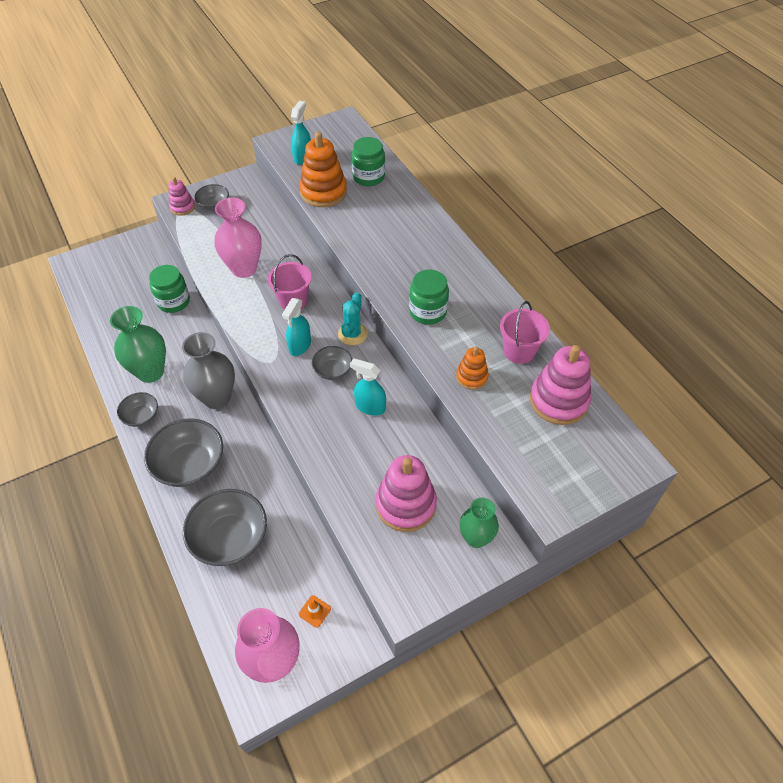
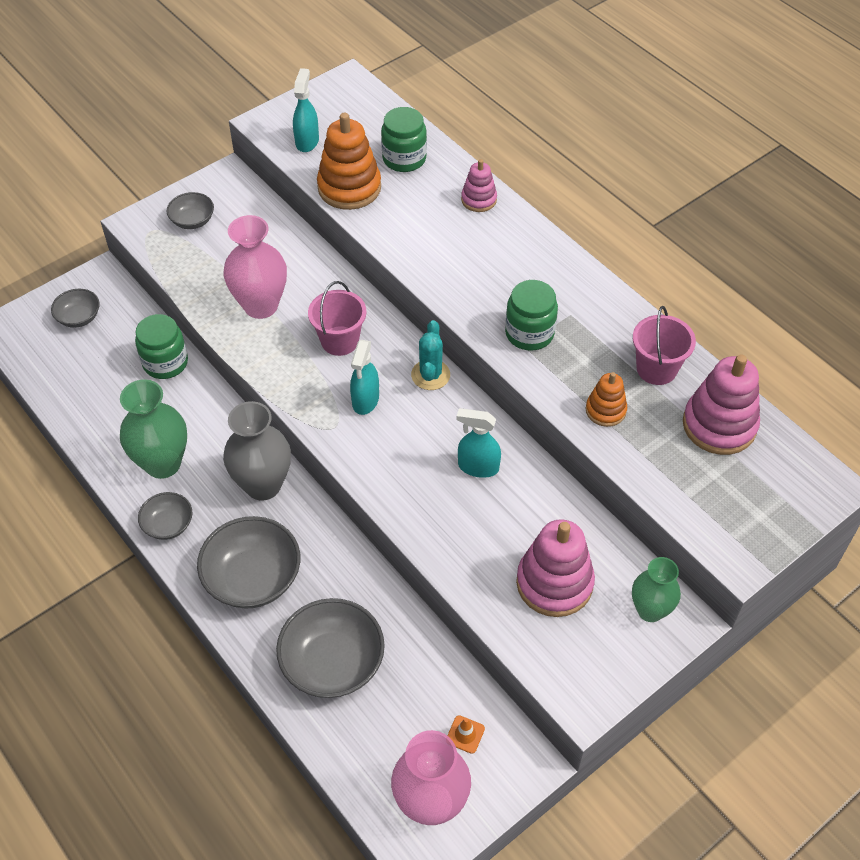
camera: 10 degrees left, 0 degrees up
pink stacking toy [169,177,195,216] -> pink stacking toy moved to [461,159,497,212]
grey bowl [312,346,352,380] -> grey bowl moved to [51,289,100,328]

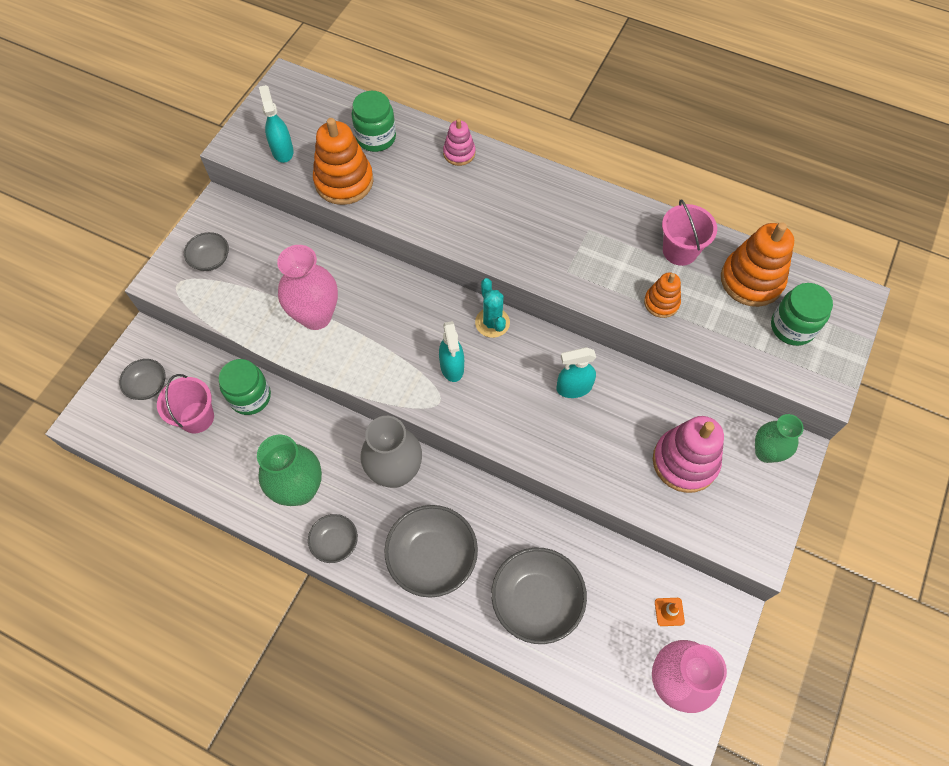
camera: 25 degrees left, 10 degrees up
pink bucket [308,281,367,356] -> pink bucket moved to [157,374,214,433]
green jar [505,280,558,351] -> green jar moved to [771,283,833,346]
pink stacking toy [683,354,760,455] -> orange stacking toy [721,222,794,307]

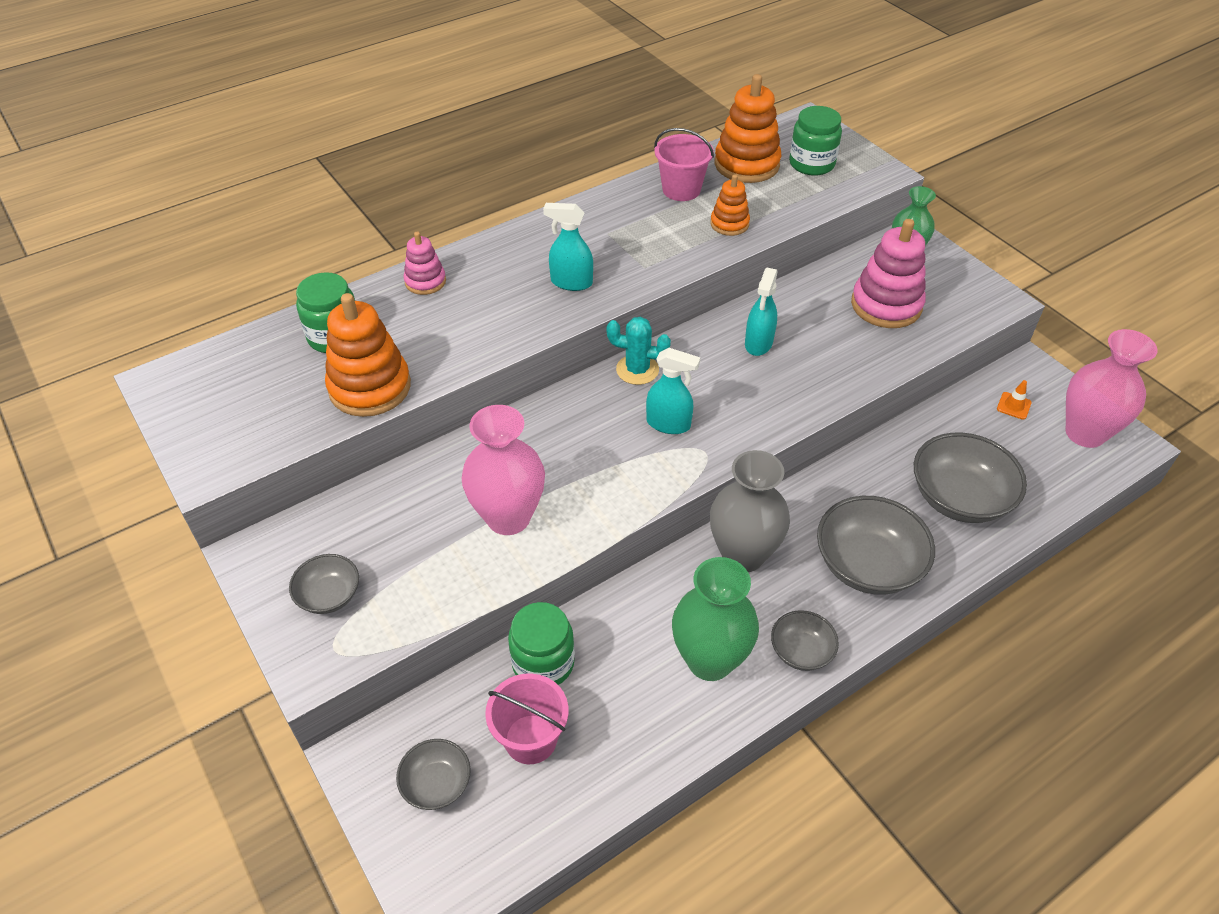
camera: 60 degrees left, 15 degrees down
turquoise spray bottle [259,85,293,163] -> turquoise spray bottle moved to [543,203,593,291]

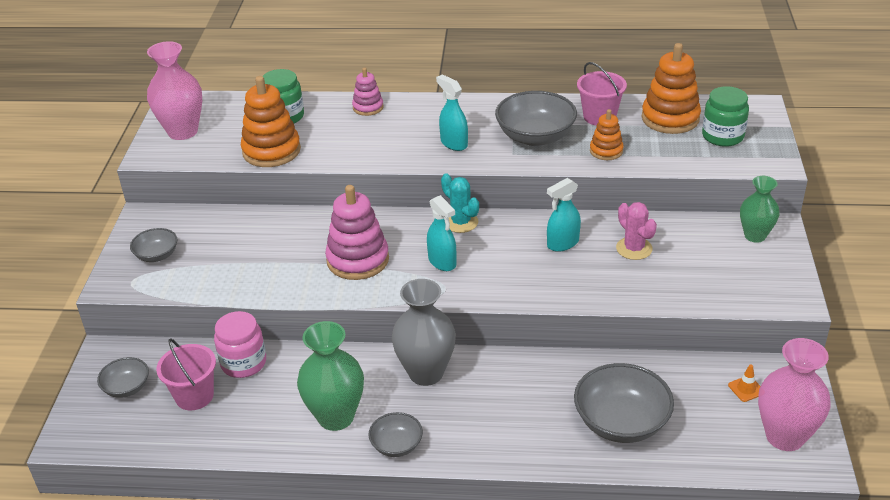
camera: 40 degrees right, 10 degrees down
pink vase [462,405,545,535] -> pink vase moved to [147,41,202,140]
green jar [508,602,575,685] -> pink jar [214,311,266,378]
grey bowl [817,496,935,595] -> grey bowl moved to [495,91,577,146]
pink stacking toy [851,219,926,328] -> pink stacking toy moved to [325,185,389,280]
none -> pink cactus [616,202,657,260]

